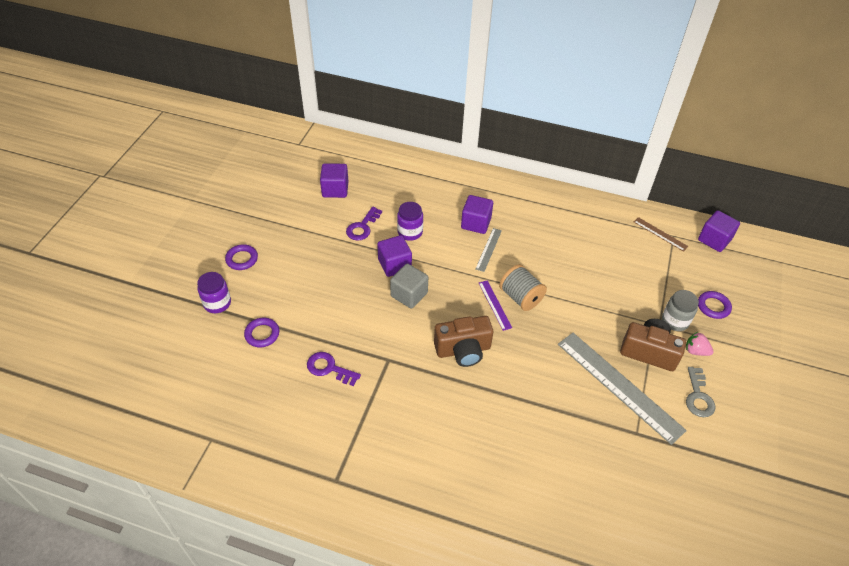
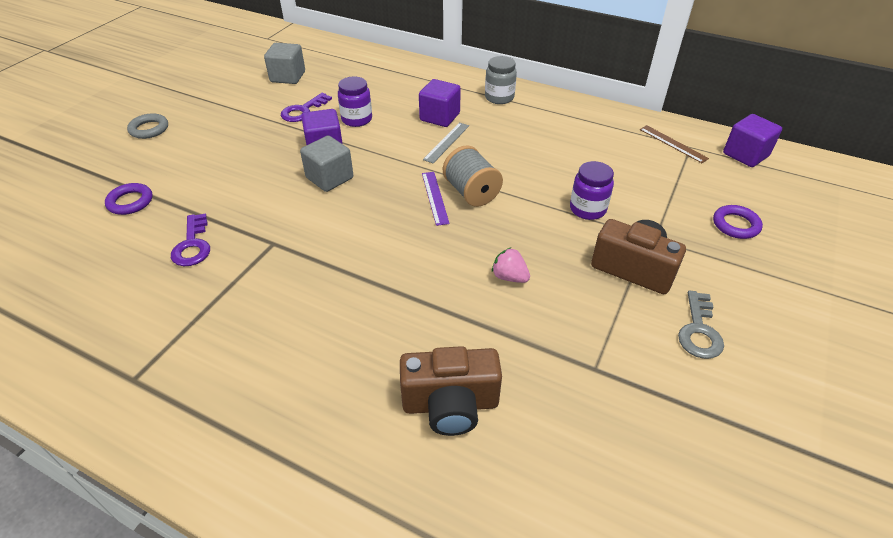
camera: 10 degrees right, 5 degrees down
purple jar [197,272,231,313] -> purple jar moved to [570,161,614,220]
purple ring [225,244,258,270] -> grey ring [127,113,168,139]
purple key [307,352,361,386] -> purple key turned 135 degrees counterclockwise [171,213,210,266]
purple cube [320,163,348,198] -> grey cube [264,43,305,84]
brown camera [434,316,493,367] -> brown camera moved to [400,346,502,436]
grey ruler [558,333,687,445] -> none
grey jar [662,290,699,331] -> grey jar moved to [485,56,517,104]
pink strawberry [686,332,714,356] -> pink strawberry moved to [492,248,530,283]

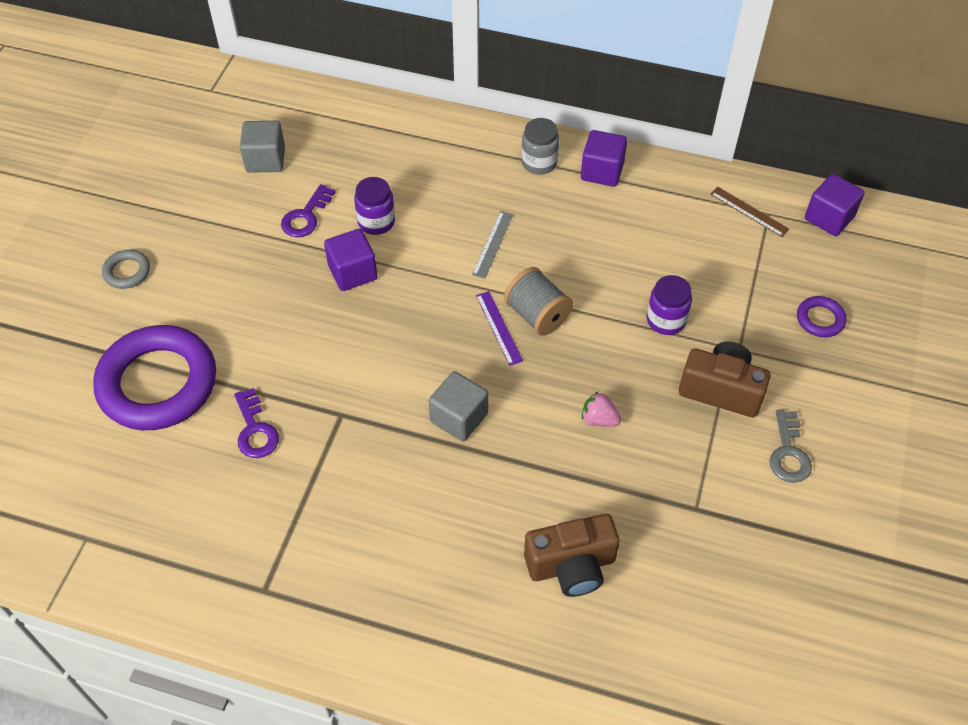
camera: 10 degrees left, 10 degrees up
purple ring [105,183,153,215] -> purple ring [93,325,216,430], size x2.37
grey cube [300,135,353,192] -> grey cube moved to [429,371,488,441]
purple cube [419,79,461,127] -> purple cube moved to [581,130,627,187]

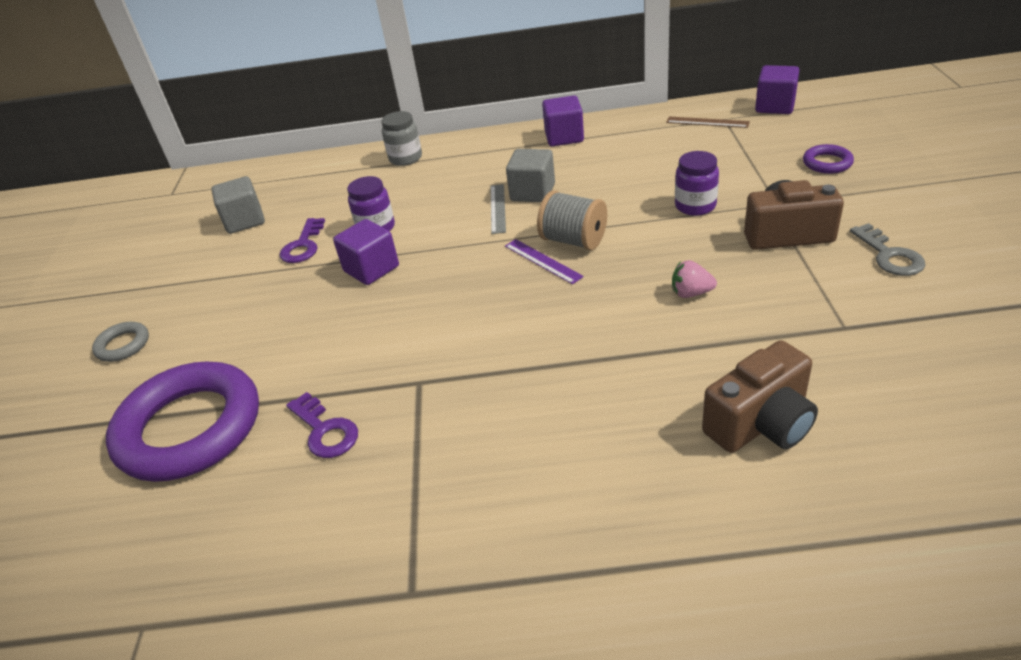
camera: 15 degrees left, 15 degrees down
grey cube [429,371,488,441] -> grey cube moved to [506,149,555,202]
grey jar [521,118,559,174] -> grey jar moved to [381,111,422,166]

